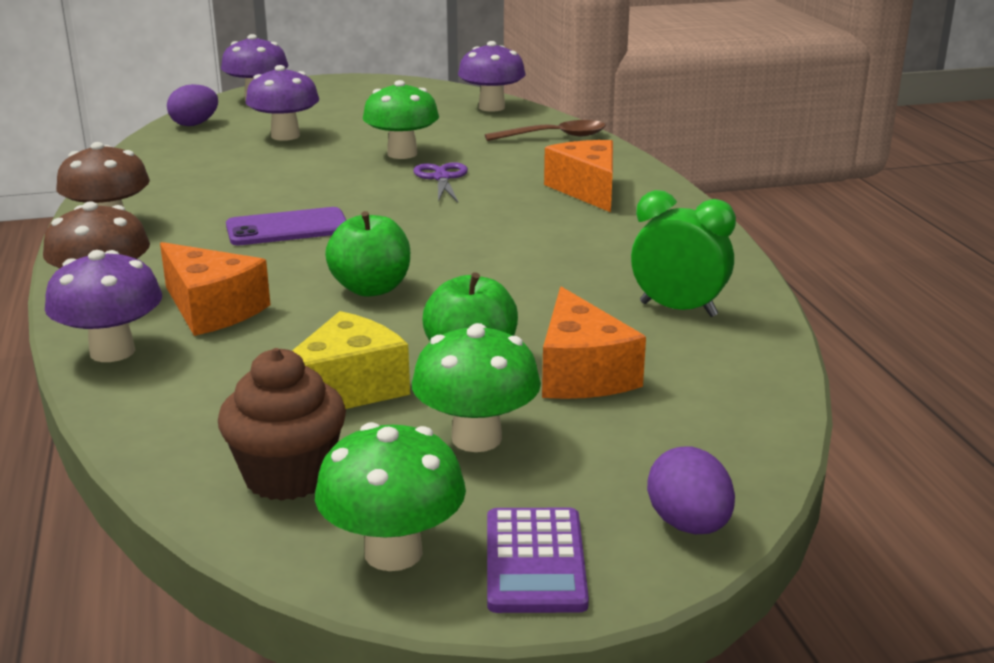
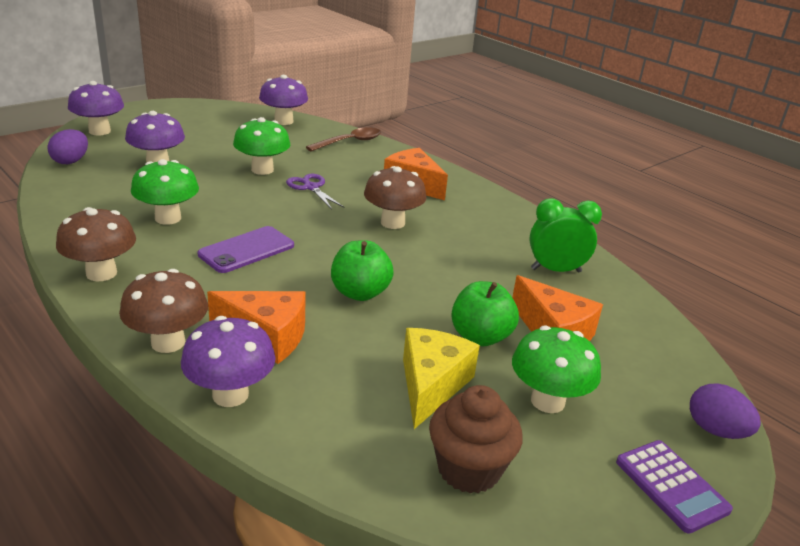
camera: 30 degrees left, 5 degrees up
green mushroom [315,422,466,571] -> green mushroom moved to [131,159,199,225]
none -> brown mushroom [364,166,427,229]

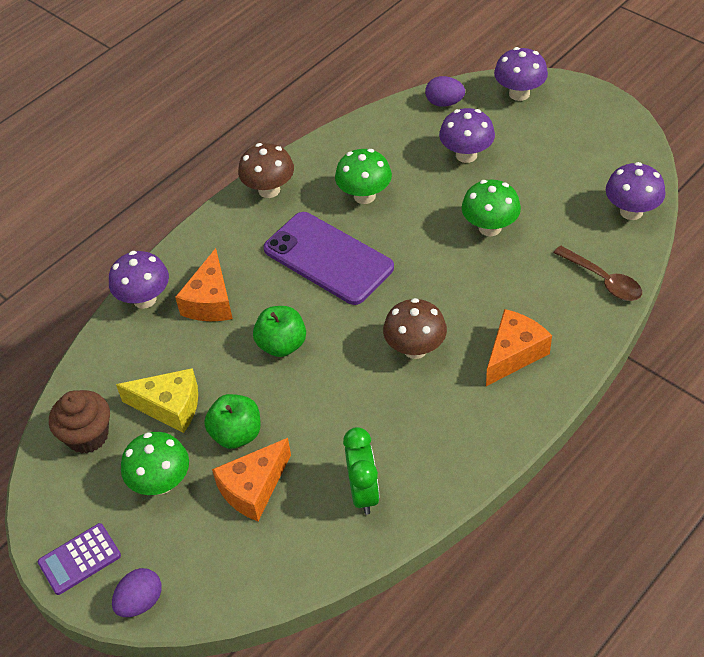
camera: 90 degrees right, 20 degrees up
brown mushroom [119,269,208,353] -> none
purple phone [198,226,294,273] -> purple phone [264,212,394,305], size x1.63
purple scissors [286,174,344,209] -> none

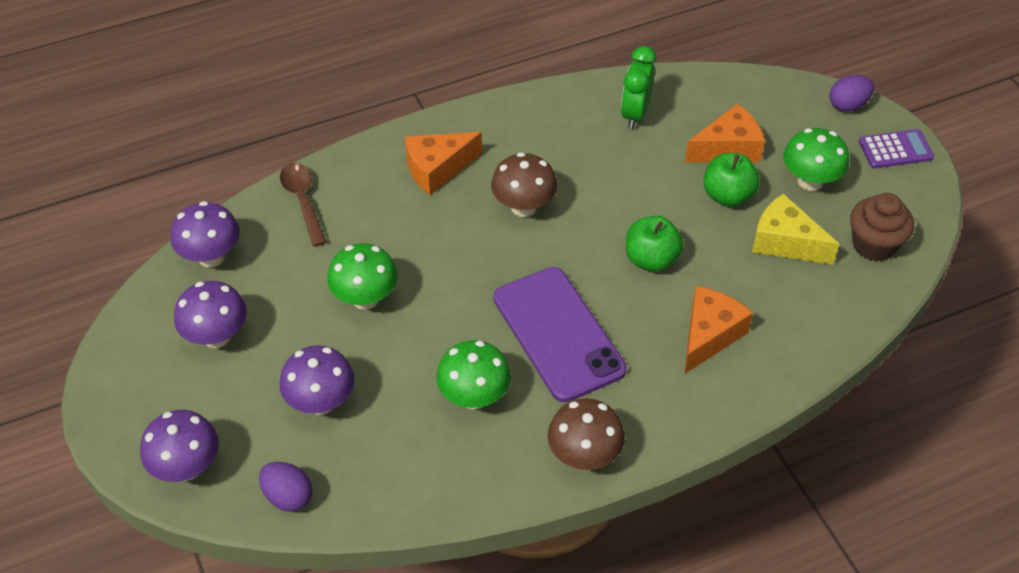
camera: 160 degrees left, 0 degrees up
purple mushroom [109,251,169,309] -> purple mushroom moved to [174,281,247,348]

